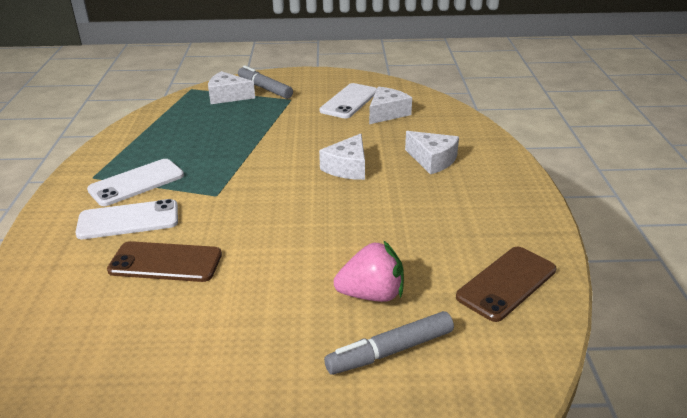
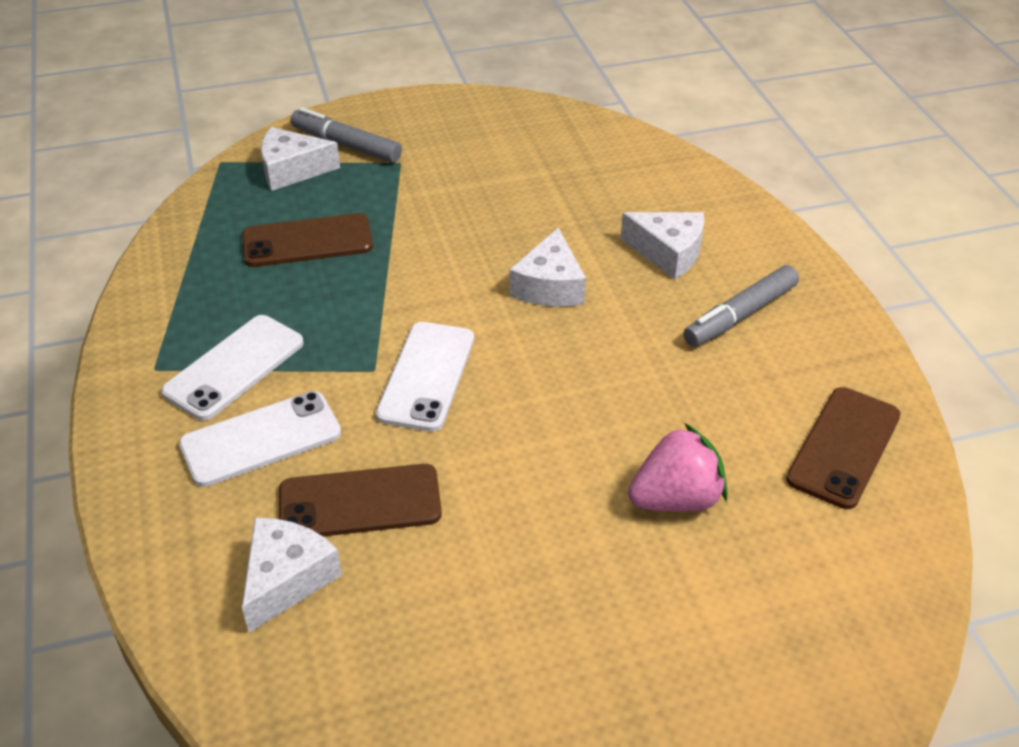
camera: 15 degrees left, 10 degrees up
white phone [319,83,377,118] -> white phone moved to [376,322,474,432]
grey marker [324,311,454,375] -> grey marker moved to [683,265,799,347]
white cheese [369,87,412,124] -> white cheese moved to [242,518,342,633]
none -> brown phone [242,213,373,267]

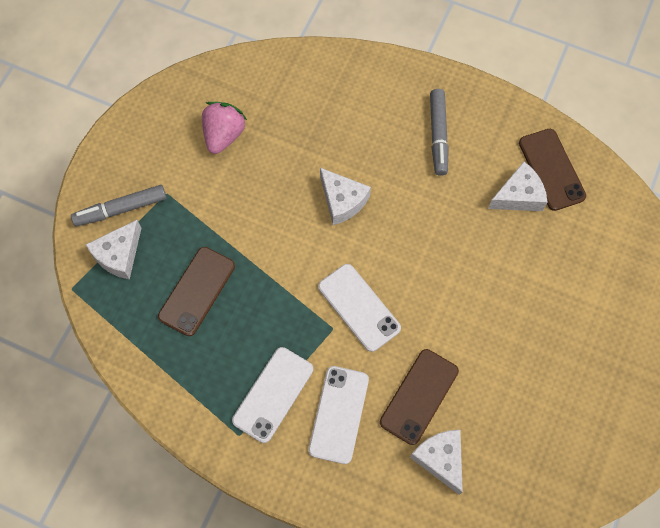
camera: 50 degrees left, 25 degrees up
white phone [161,315,304,420] -> white phone turned 45 degrees clockwise [232,347,313,443]
white cheese [620,212,704,279] -> white cheese moved to [488,162,547,211]
pink strawberry [628,424,728,512] -> pink strawberry moved to [202,102,247,154]

